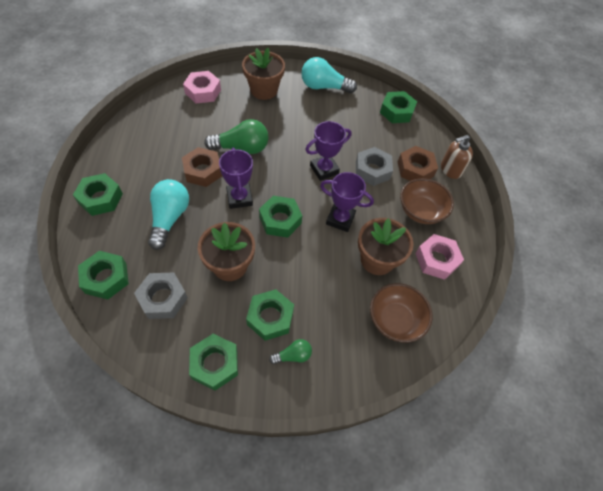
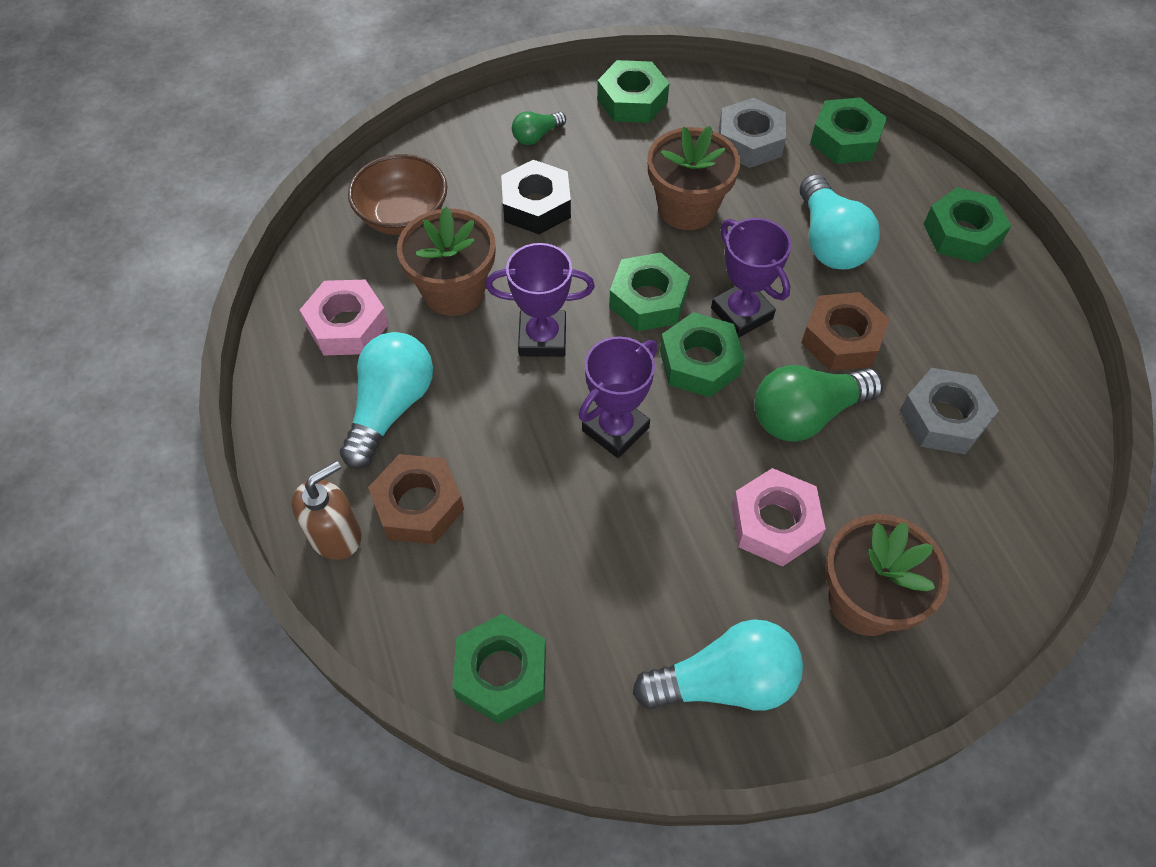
camera: 165 degrees right, 0 degrees up
pink nut [183,71,221,104] -> pink nut moved to [732,468,826,567]
green nut [246,289,294,341] -> green nut moved to [660,312,745,397]
grey nut [356,147,393,186] -> grey nut moved to [900,368,999,454]
brown bowl [400,178,454,224] -> turquoise light bulb [340,332,433,469]
none -> black nut [501,160,571,234]

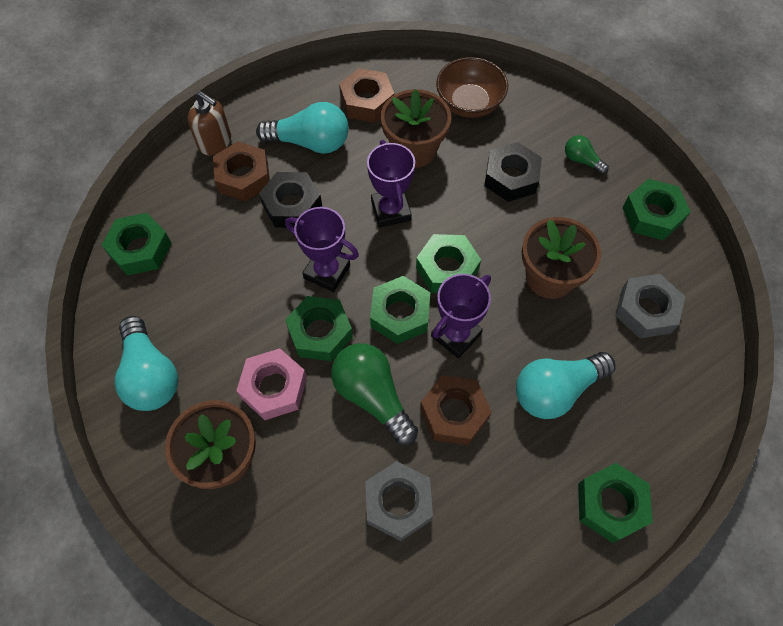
camera: 75 degrees right, 5 degrees up
pink nut [300,280,389,355] -> brown nut [339,68,394,123]
green nut [810,97,887,164] -> green nut moved to [285,296,353,361]
none -> black nut [259,172,322,228]

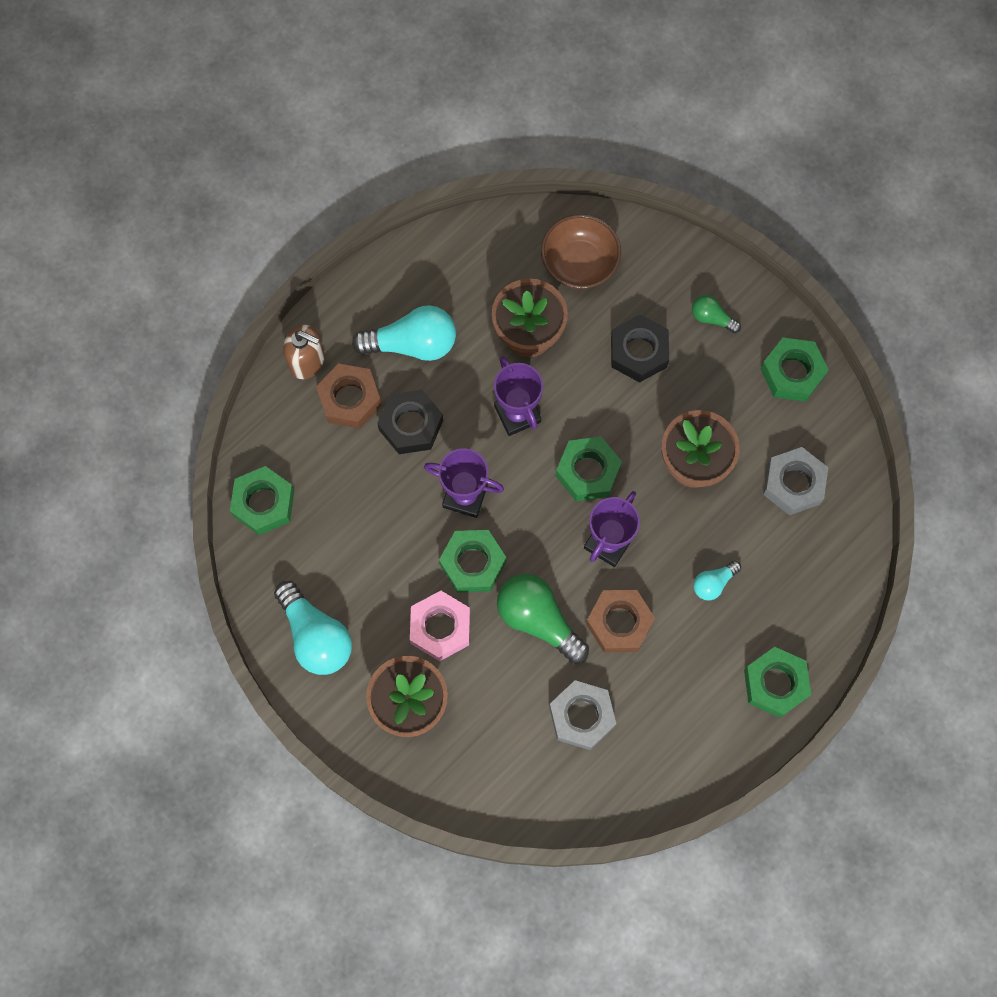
camera: 10 degrees left, 10 degrees up
brown nut [339,68,394,123] -> none
green nut [370,276,430,344] -> none
turquoise light bulb [516,352,616,419] -> turquoise light bulb [693,560,741,600], size x0.52

